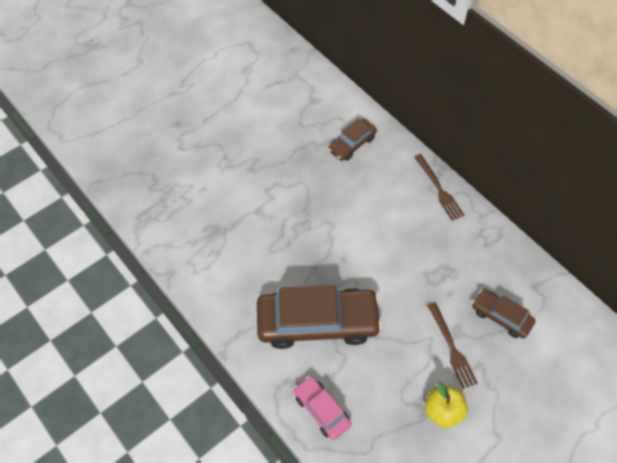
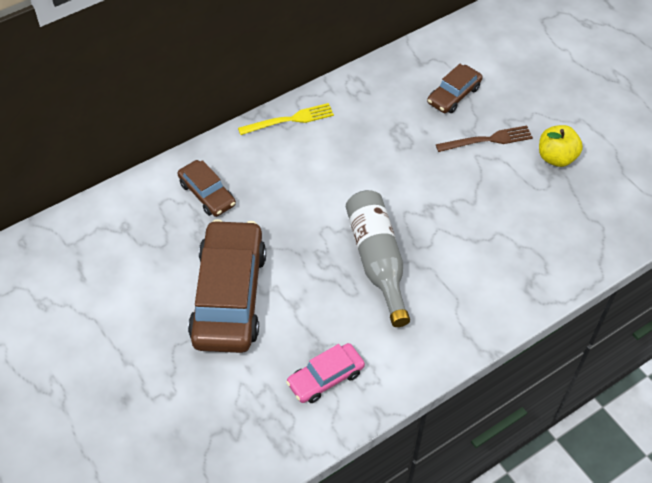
camera: 85 degrees left, 5 degrees down
brown car [257,285,382,349] -> brown car moved to [188,219,266,353]
pink car [294,376,351,440] -> pink car moved to [286,343,365,403]
brown fork [414,154,464,221] -> yellow fork [238,103,334,135]
none -> grey bottle [346,190,410,327]

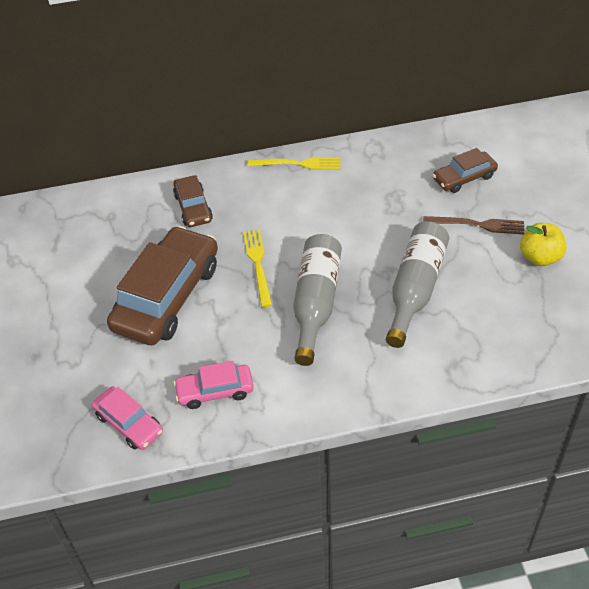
camera: 25 degrees right, 5 degrees down
none -> pink car [92,386,163,450]
none -> yellow fork [243,230,272,307]
none -> grey bottle [386,222,449,348]

